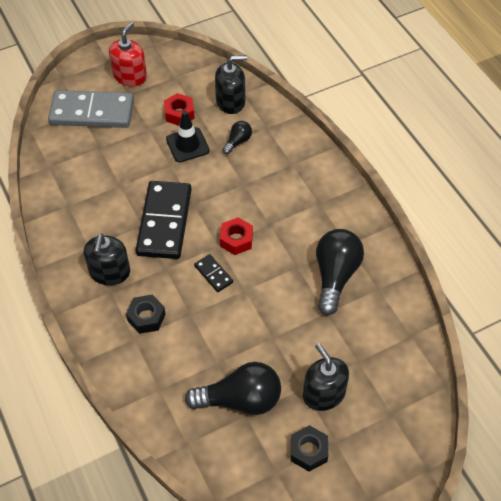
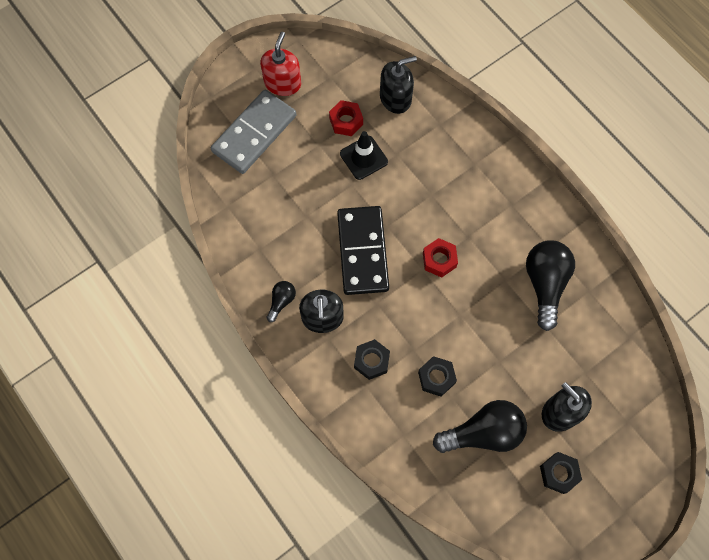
camera: 10 degrees left, 15 degrees up
grey domino [48,90,134,128] -> grey domino turned 45 degrees counterclockwise [211,90,296,174]
black domino [194,254,233,292] -> none
black light bulb [222,121,252,154] -> black light bulb moved to [267,281,296,322]
none -> black nut [418,356,457,397]

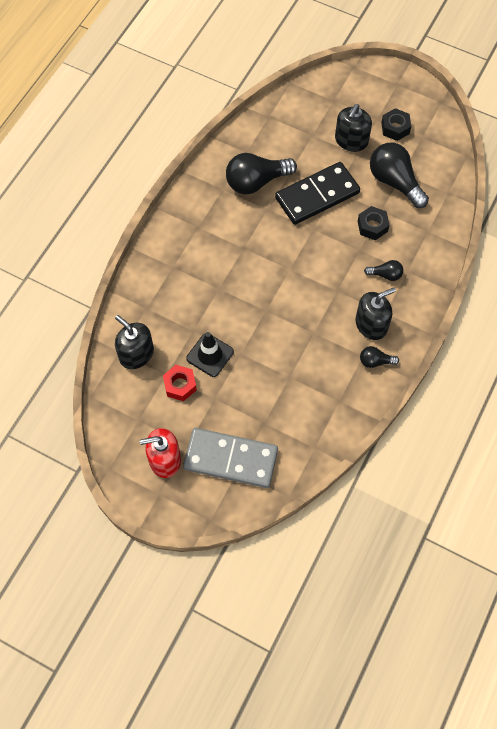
camera: 115 degrees left, 5 degrees down
black domino [337,206,389,295] -> black domino moved to [275,162,360,225]
black nut [354,339,390,380] -> black light bulb [364,260,403,281]
red nut [423,238,458,278] -> none

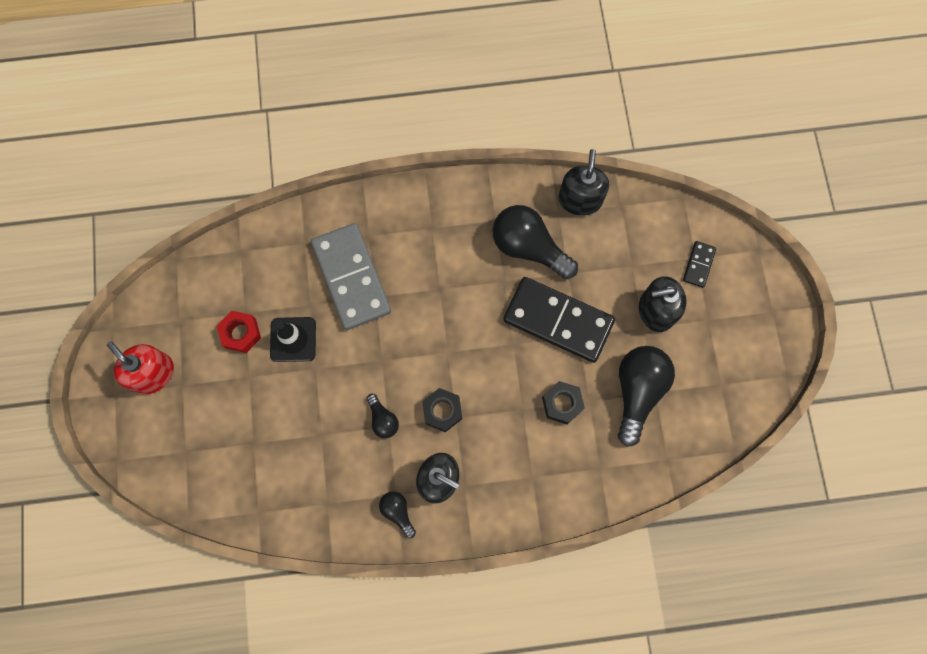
camera: 55 degrees right, 10 degrees up
black soap dispenser [115,315,154,369] -> black soap dispenser moved to [558,149,609,216]
grey domino [183,428,278,488] -> grey domino moved to [311,223,391,330]
black light bulb [364,260,403,281] -> black light bulb moved to [367,394,399,438]
black nut [381,108,411,141] -> black nut moved to [422,388,462,432]
none -> black domino [683,241,716,288]

